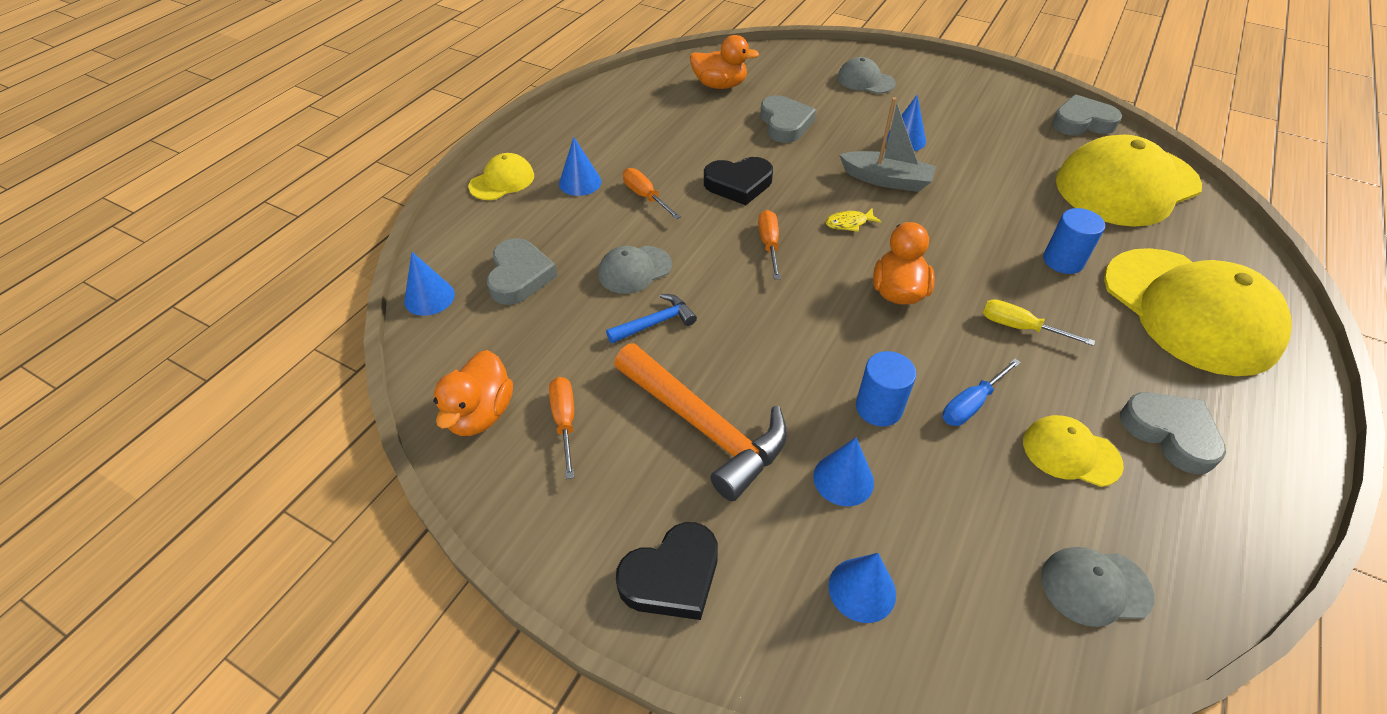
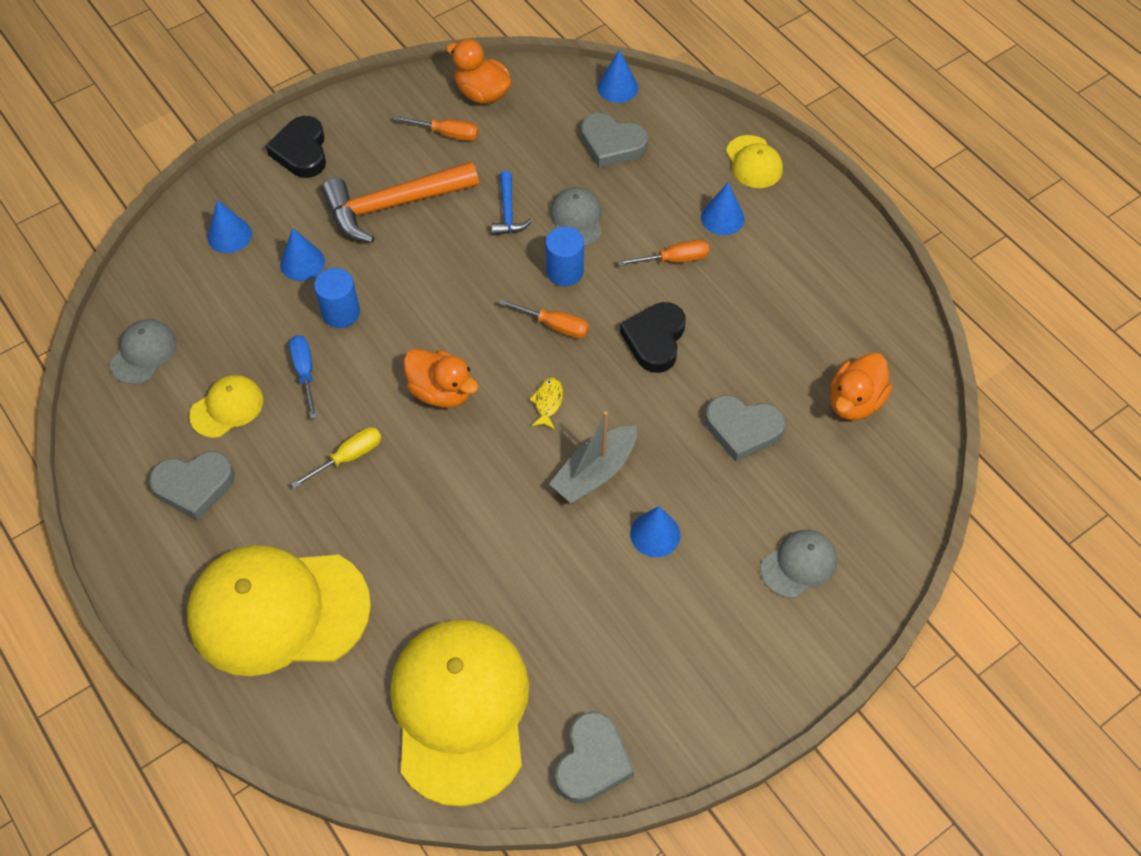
camera: 115 degrees right, 10 degrees up
blue cylinder [1043,208,1105,274] -> blue cylinder moved to [545,227,584,286]

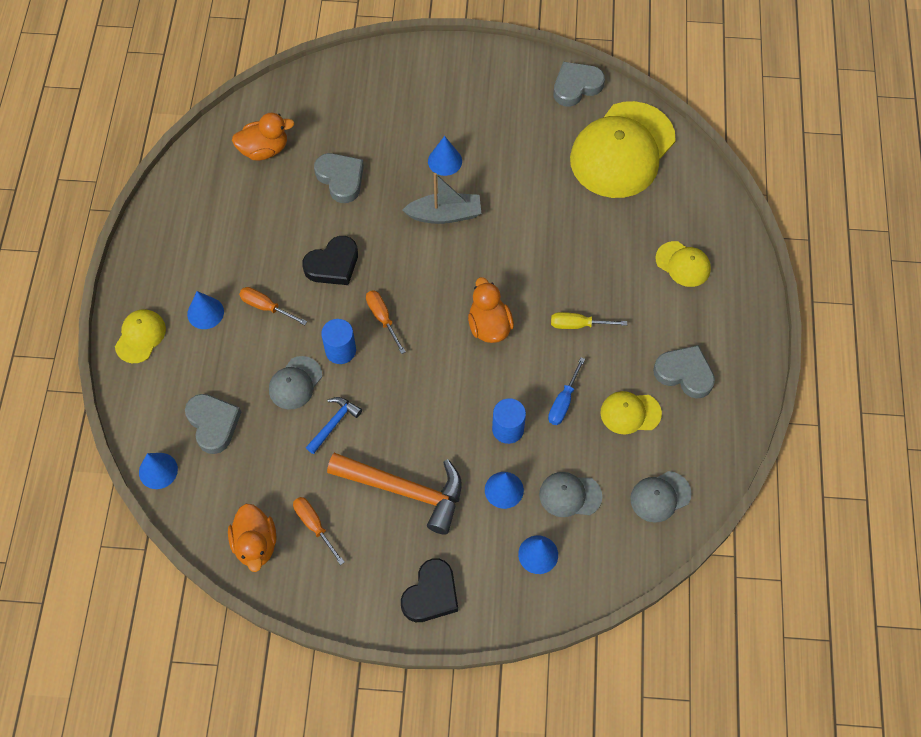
camera: 140 degrees left, 5 degrees up
yellow cap [187,545,371,676] -> yellow cap [655,241,711,287], size x0.46
yellow fish [529,377,563,429] -> none
grey cap [761,530,837,598] -> grey cap moved to [539,472,602,517]

